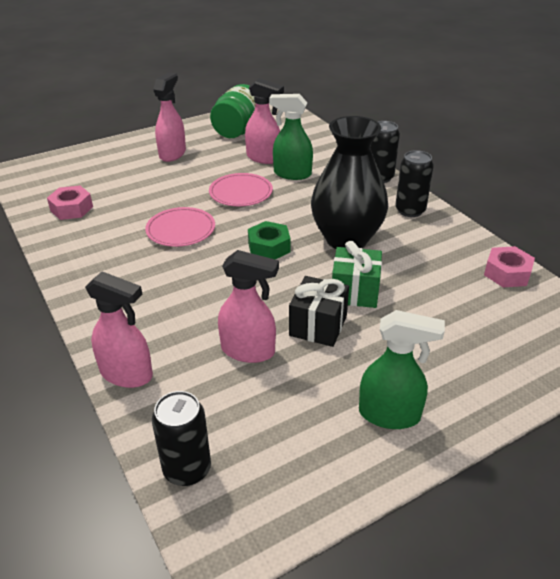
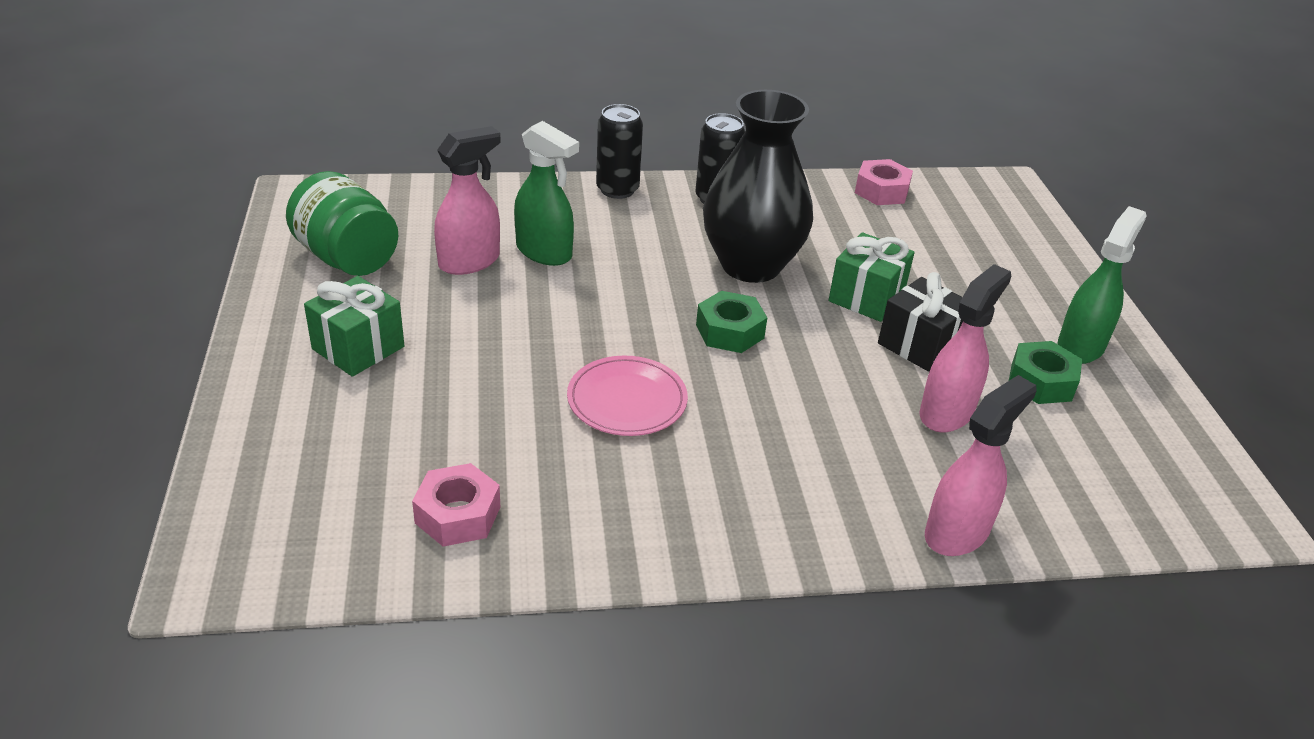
camera: 70 degrees left, 0 degrees up
black can [152,391,211,486] -> none
pink spray bottle [153,72,186,162] -> green gift [304,276,405,377]
pink plate [209,173,273,206] -> none
green spray bottle [269,94,313,180] -> green spray bottle turned 90 degrees counterclockwise [514,121,579,266]
none -> green nut [1009,341,1082,404]

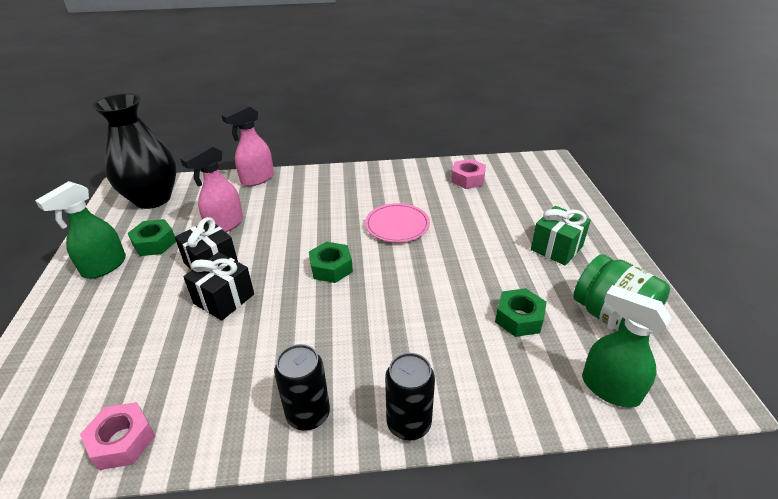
camera: 175 degrees left, 0 degrees up
pink spray bottle [434,126,501,275] -> green nut [495,288,547,337]
green spray bottle [514,121,579,266] -> green spray bottle moved to [582,285,671,408]
black vase [703,90,813,283] -> black vase moved to [93,93,177,209]
green gift [828,232,915,322] -> black gift [183,252,254,320]

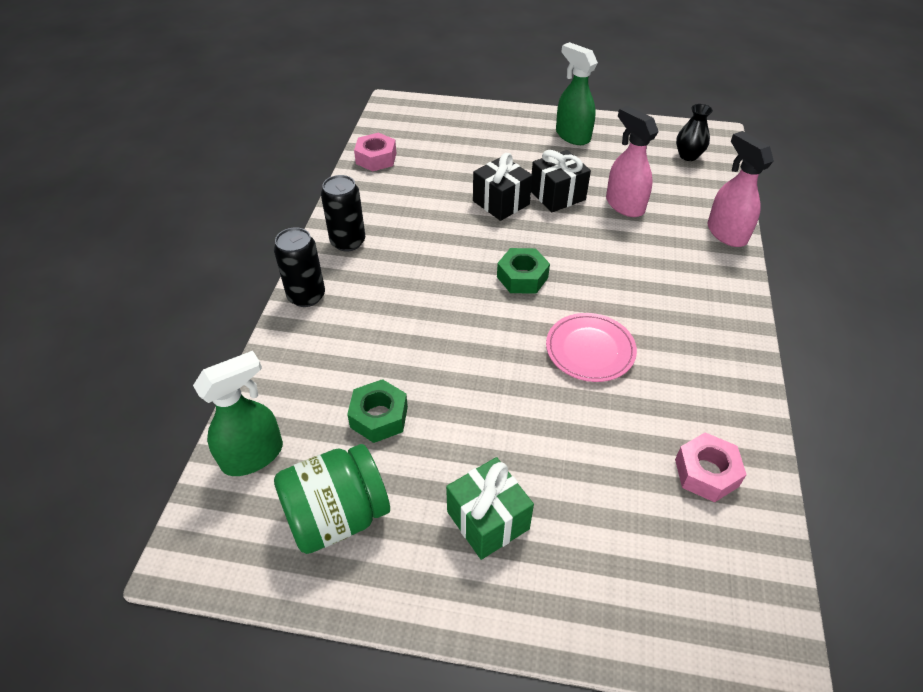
camera: 105 degrees right, 10 degrees up
black vase [93,93,177,209] -> black vase [676,104,713,161], size x0.44
green nut [128,219,176,256] -> none

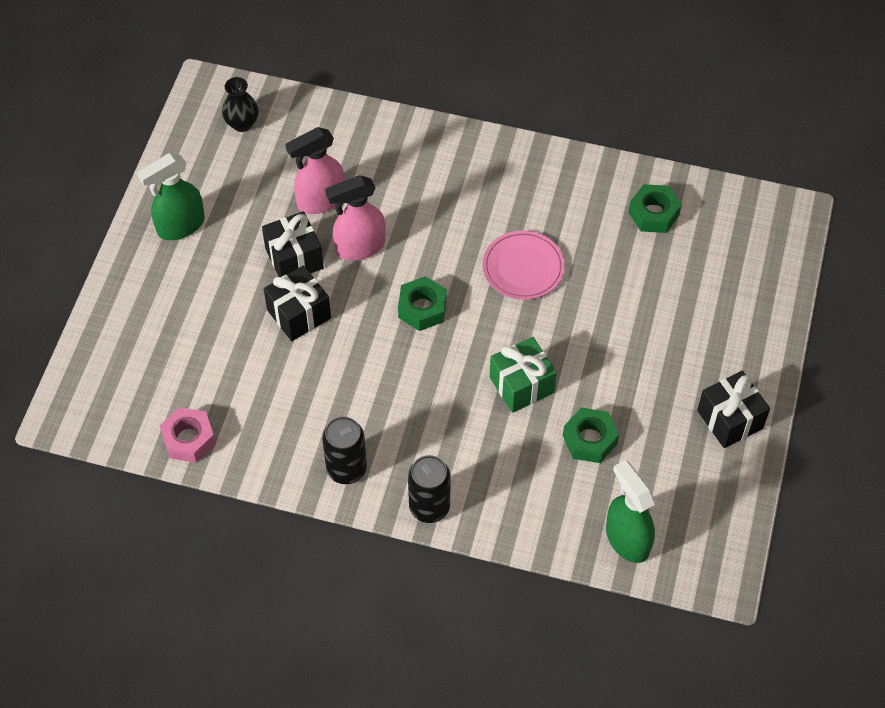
camera: 85 degrees left, 10 degrees up
green jar [274,444,390,554] -> none
green gift [446,457,534,560] -> green gift moved to [490,337,557,413]
pink nut [675,432,747,502] -> green nut [628,184,682,233]
pink spray bottle [707,131,774,247] -> pink spray bottle moved to [325,175,386,260]
none -> black gift [697,371,770,448]

